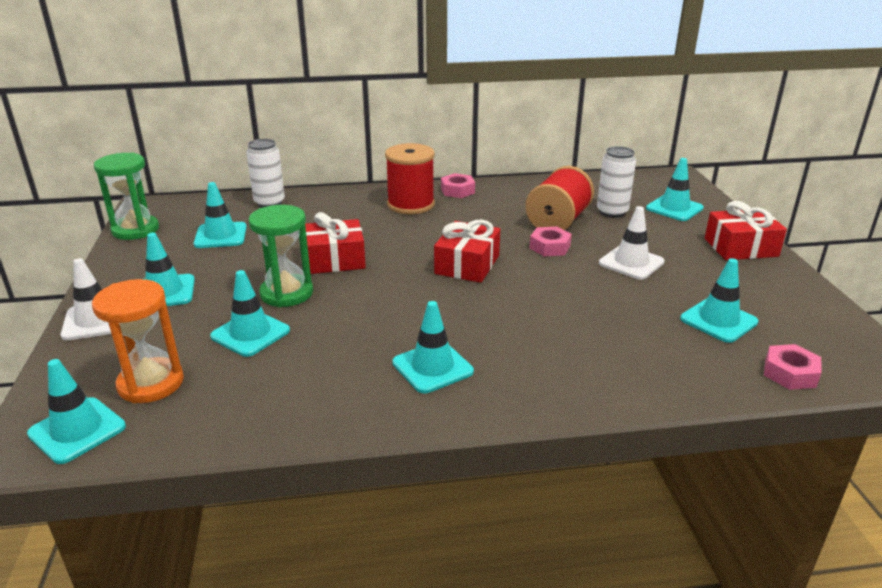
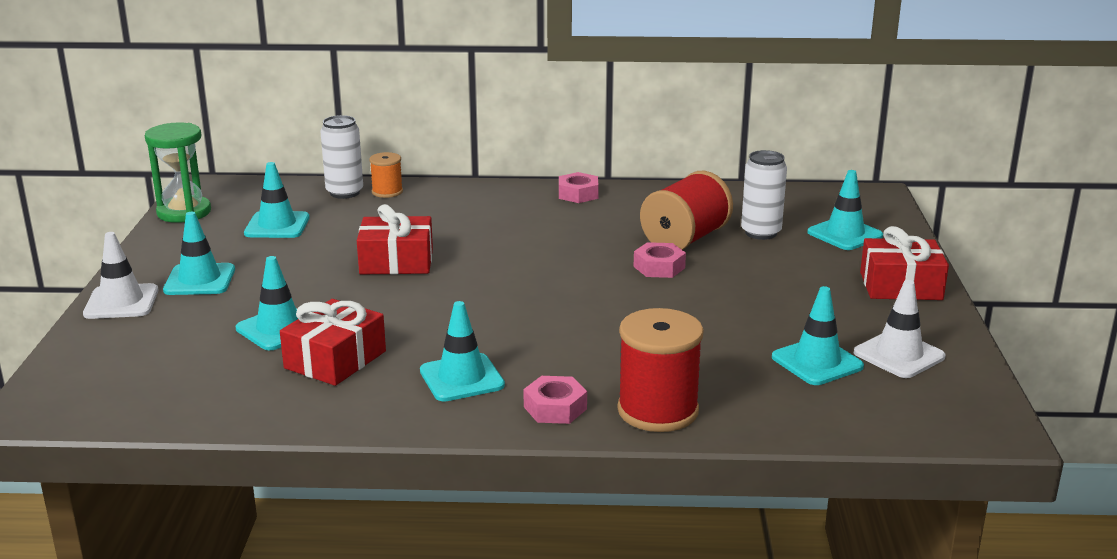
camera: 10 degrees right, 5 degrees down
turquoise traffic cone [27,359,126,464] -> none
orange hourglass [92,279,184,403] -> none
green hourglass [249,205,313,307] -> none
red spool [385,143,435,214] -> red spool moved to [617,308,704,432]
red gift [434,219,500,283] -> red gift moved to [280,299,386,386]
white traffic cone [599,206,665,280] -> white traffic cone moved to [854,280,946,378]
pink nut [764,344,822,390] -> pink nut moved to [523,376,587,424]
none -> orange spool [369,152,403,198]

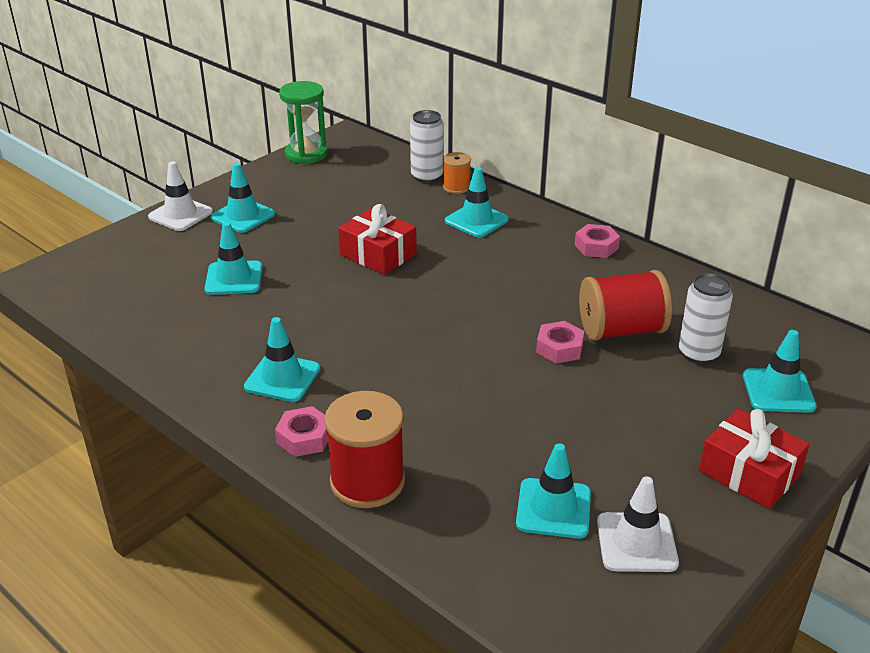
camera: 40 degrees right, 10 degrees up
turquoise traffic cone [244,162,310,238] -> turquoise traffic cone moved to [445,167,509,238]
red gift [280,299,386,386] -> none

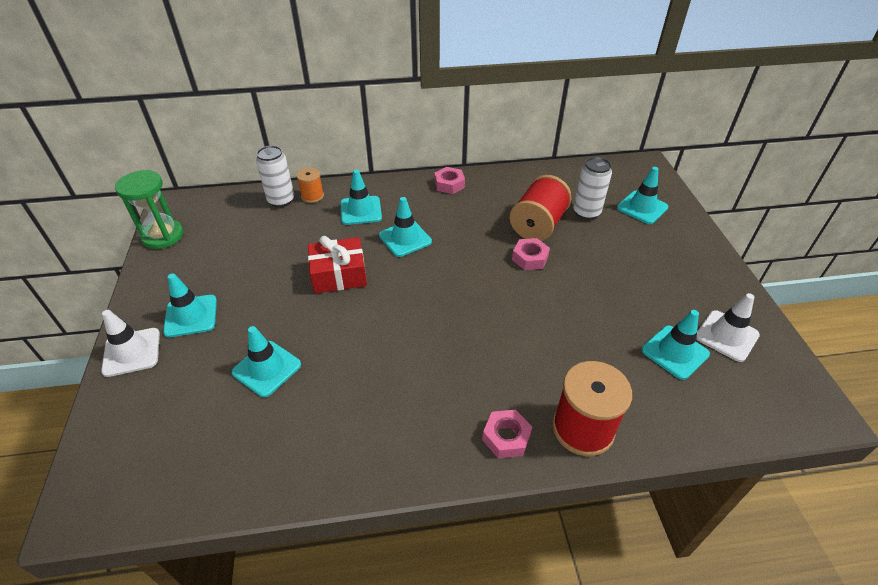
camera: 50 degrees left, 10 degrees up
turquoise traffic cone [244,317,320,402] -> turquoise traffic cone moved to [379,197,432,257]
red gift [699,408,810,509] -> none

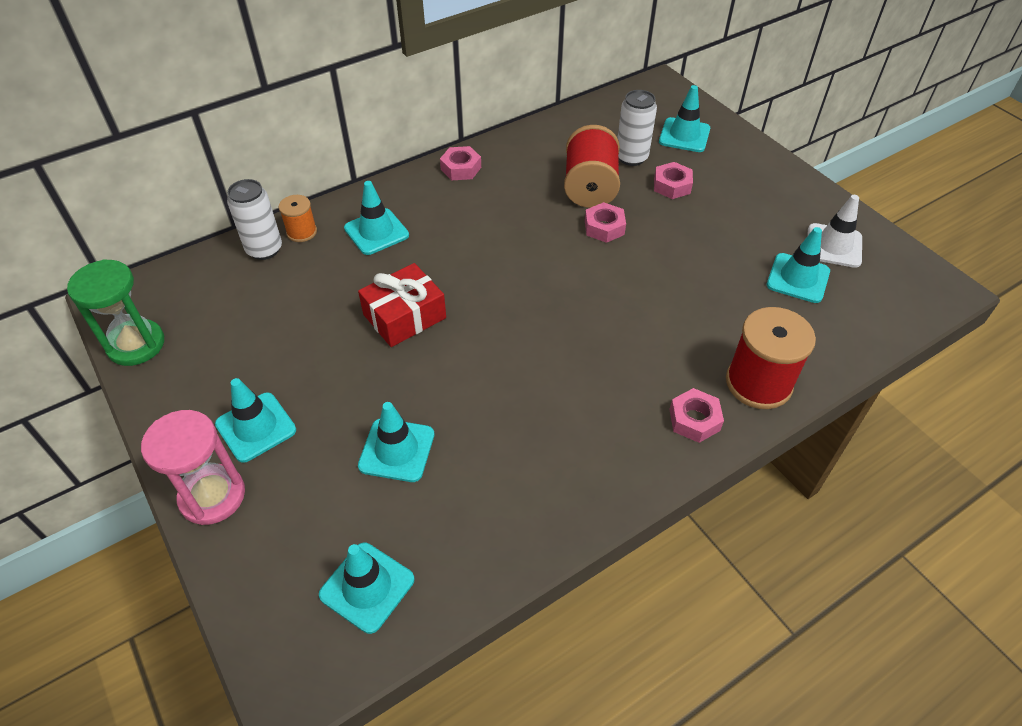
camera: 25 degrees left, 5 degrees up
white traffic cone [101,310,160,377] -> pink hourglass [141,410,245,525]
turquoise traffic cone [379,197,432,257] -> turquoise traffic cone moved to [319,543,414,634]
none -> pink nut [654,162,693,199]

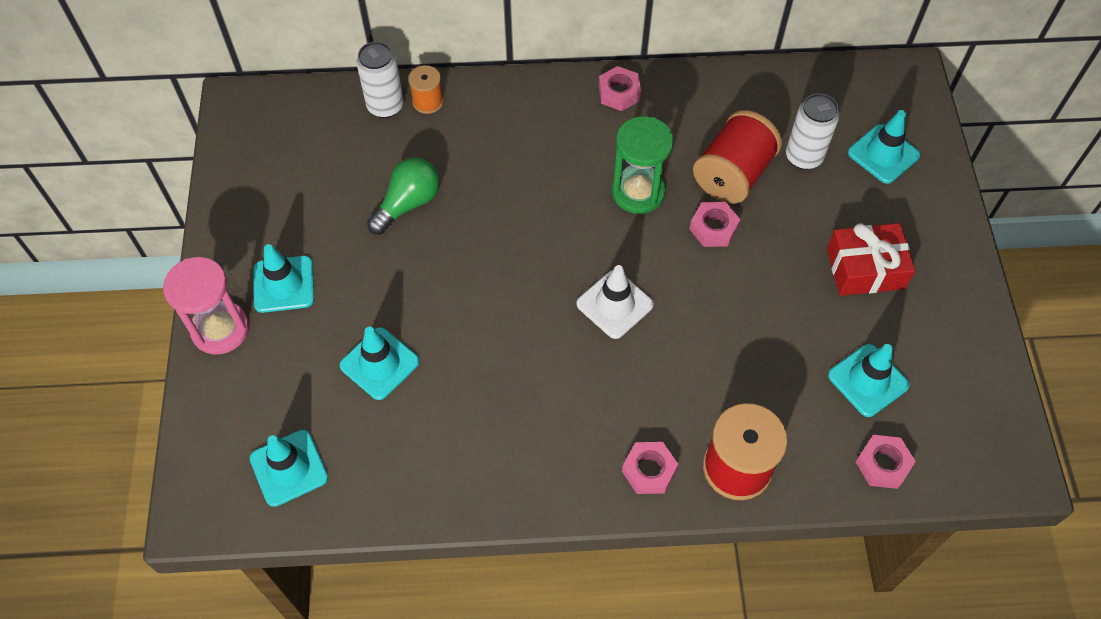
camera: 30 degrees right, 10 degrees up
green hourglass [67,259,164,366] -> green hourglass moved to [612,116,673,214]
turquoise traffic cone [344,181,409,255] -> none
red gift [358,263,446,347] -> red gift moved to [827,223,915,296]
pink nut [654,162,693,199] -> pink nut moved to [856,435,916,489]
white traffic cone [807,195,862,268] -> white traffic cone moved to [577,265,654,339]
none -> green light bulb [367,157,439,234]

